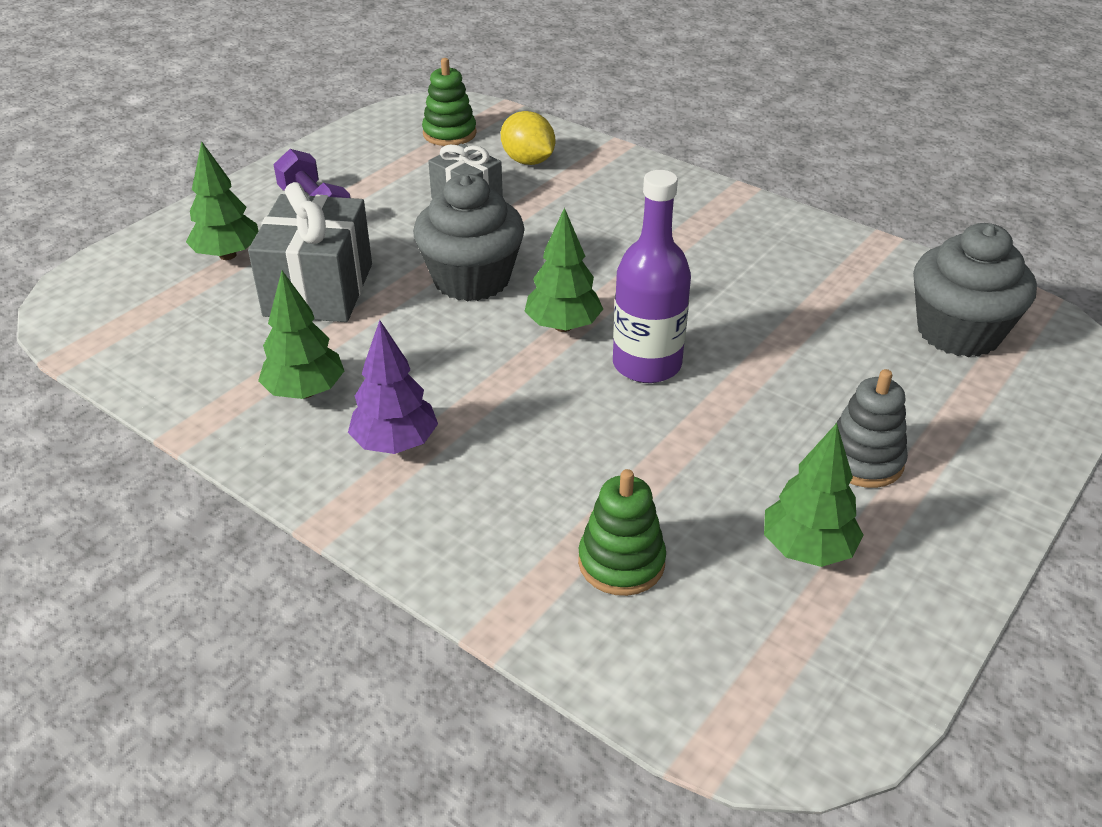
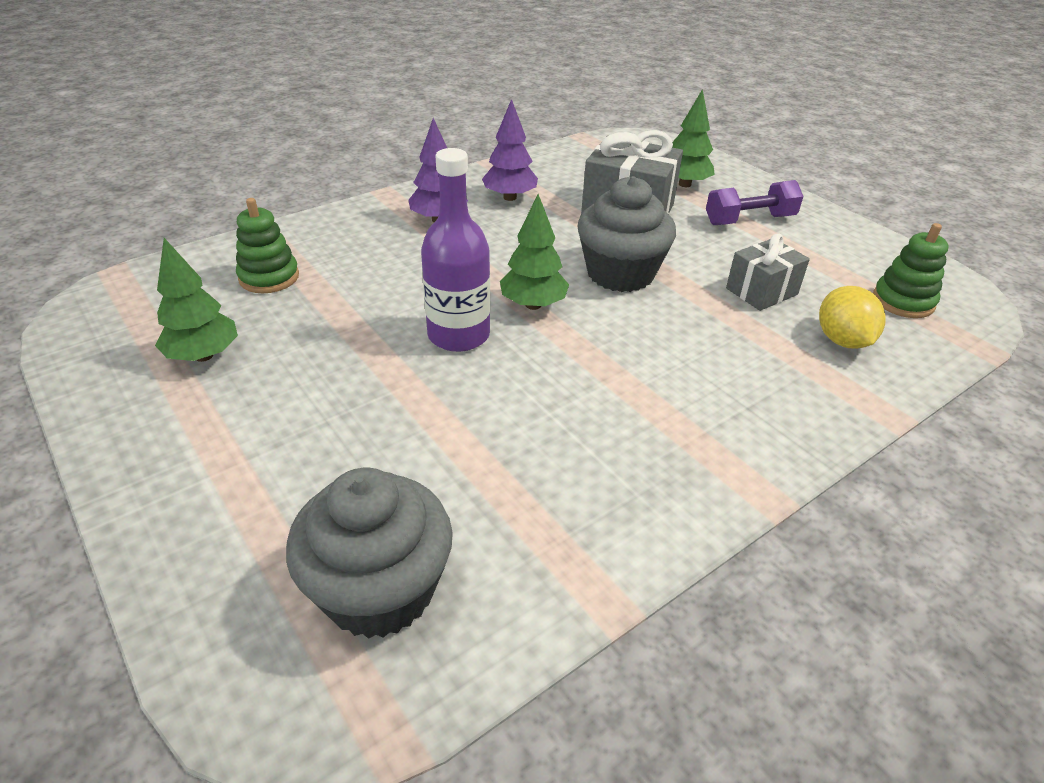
camera: 105 degrees right, 0 degrees up
green tree [258,271,344,399] -> purple tree [482,99,538,201]
yellow lemon [501,111,555,165] -> yellow lemon turned 75 degrees counterclockwise [819,286,886,349]
grey stacking toy [836,369,908,488] -> none

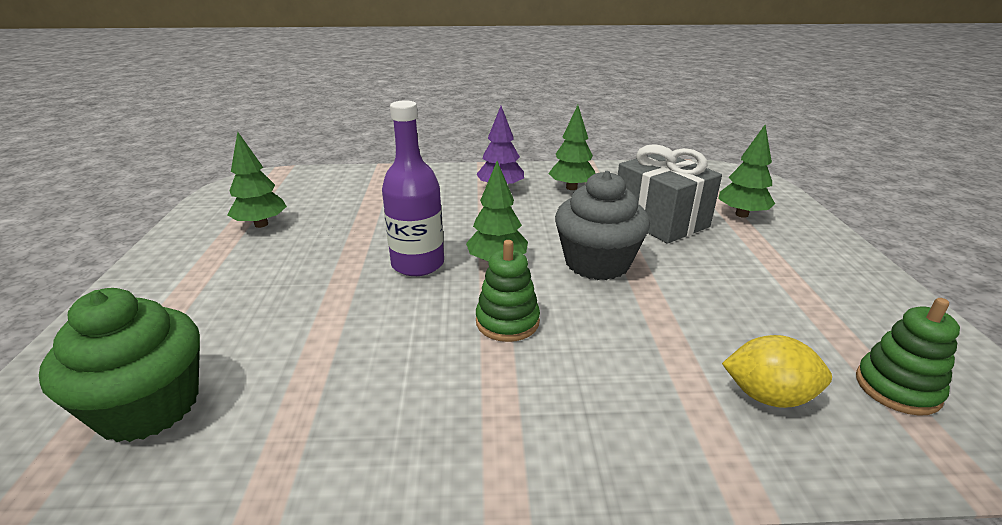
camera: 35 degrees right, 10 degrees down
green stacking toy [236,198,299,293] -> green stacking toy moved to [476,240,540,342]
grey cupcake [286,468,453,639] -> green cupcake [39,288,200,442]
purple tree [482,99,538,201] -> green tree [548,105,596,190]
purple dumbbell [706,180,804,225] -> none
grey gift [726,233,810,311] -> none
yellow lemon [819,286,886,349] -> yellow lemon turned 75 degrees clockwise [722,335,832,408]

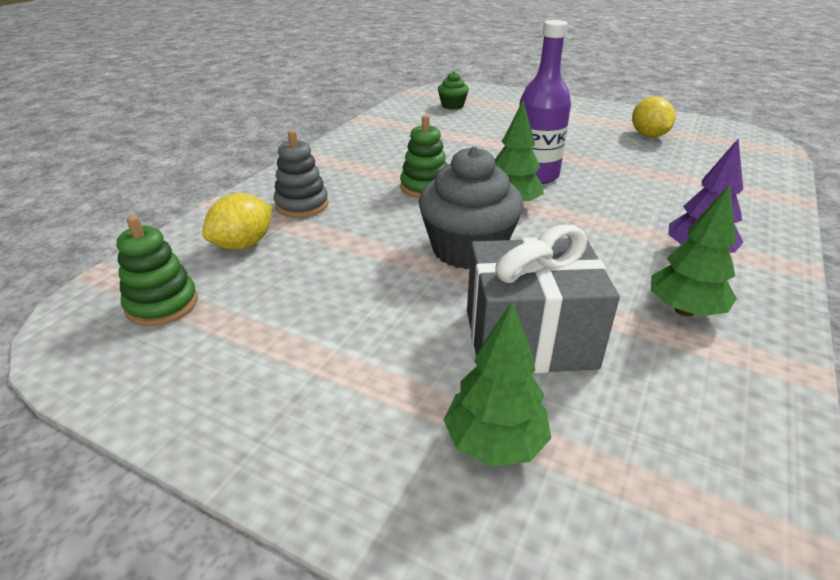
camera: 120 degrees right, 5 degrees up
green cupcake [39,288,200,442] -> green cupcake [438,71,469,110], size x0.50
green tree [227,131,287,228] -> yellow lemon [632,96,676,137]
none -> grey stacking toy [274,130,329,218]

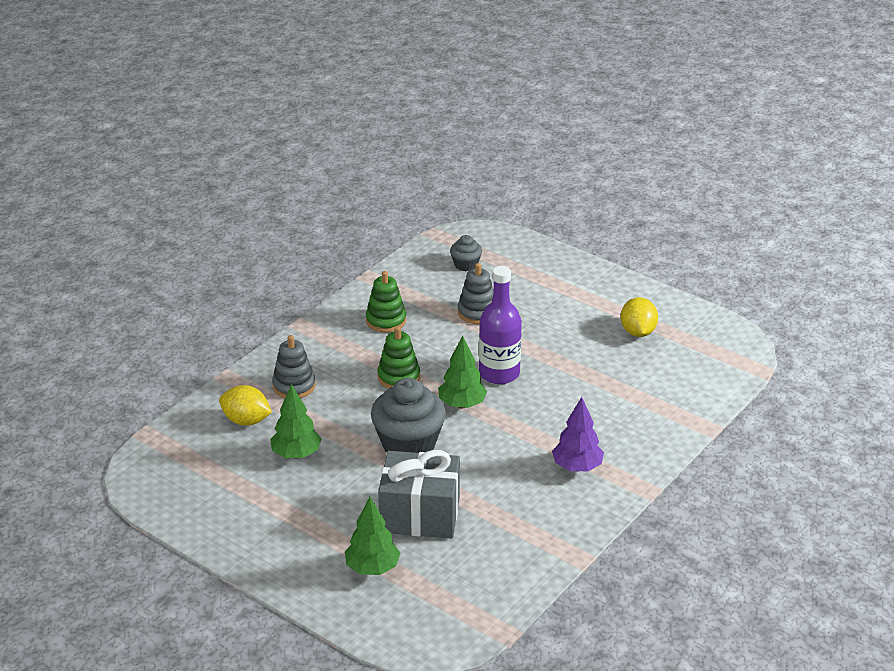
camera: 10 degrees right, 0 degrees up
green stacking toy [117,215,198,326] -> green stacking toy moved to [366,271,406,332]
yellow lemon [202,193,272,250] -> yellow lemon turned 60 degrees clockwise [219,385,272,426]
green cupcake [438,71,469,110] -> grey cupcake [450,235,482,271]
green tree [651,185,737,317] -> green tree moved to [270,384,321,458]
none -> grey stacking toy [458,263,494,324]

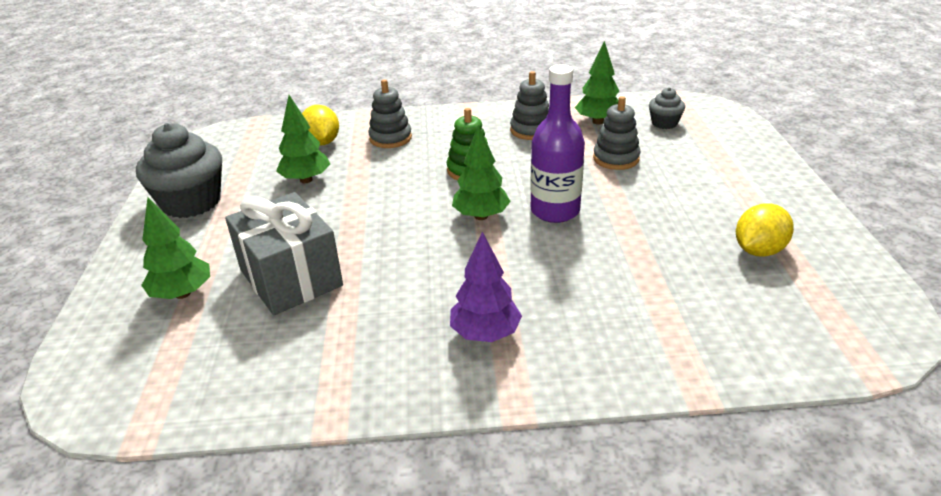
camera: 50 degrees right, 0 degrees up
green stacking toy [366,271,406,332] -> grey stacking toy [510,71,549,140]
grey cupcake [371,378,446,453] -> grey cupcake moved to [136,123,222,218]
none -> green tree [575,41,619,124]

